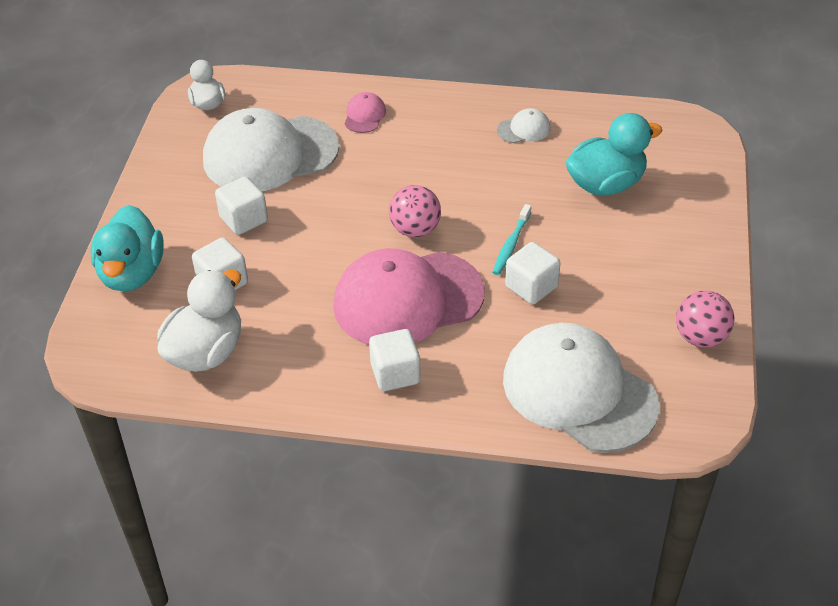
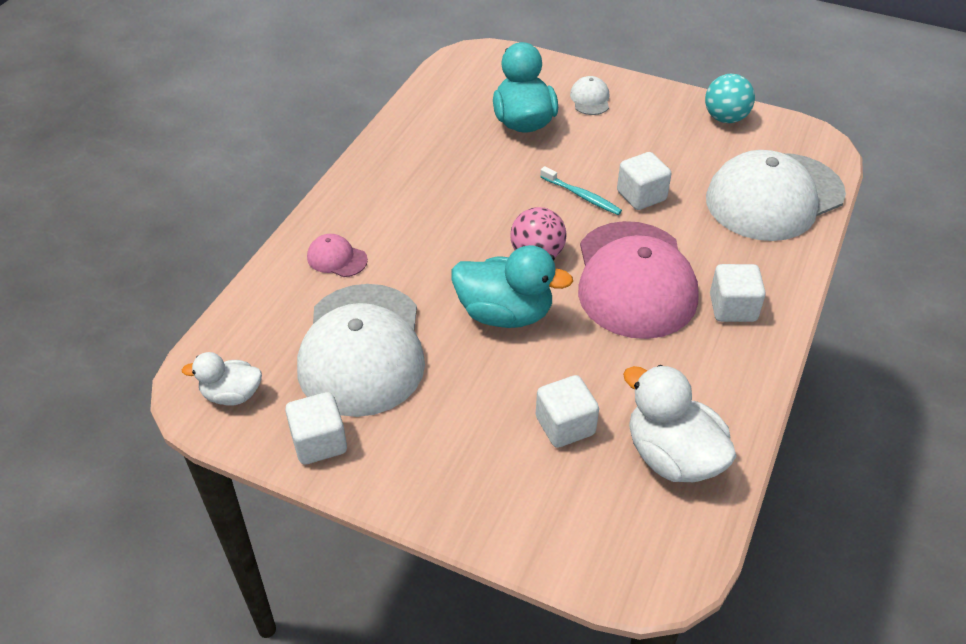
camera: 75 degrees left, 0 degrees up
turquoise duck [90,205,164,291] -> turquoise duck moved to [452,245,573,328]
white cube [215,176,268,235] -> white cube moved to [285,392,347,464]
white cap [497,108,551,143] -> white cap moved to [570,76,609,115]
pink ball [676,291,734,348] -> turquoise ball [705,74,755,123]

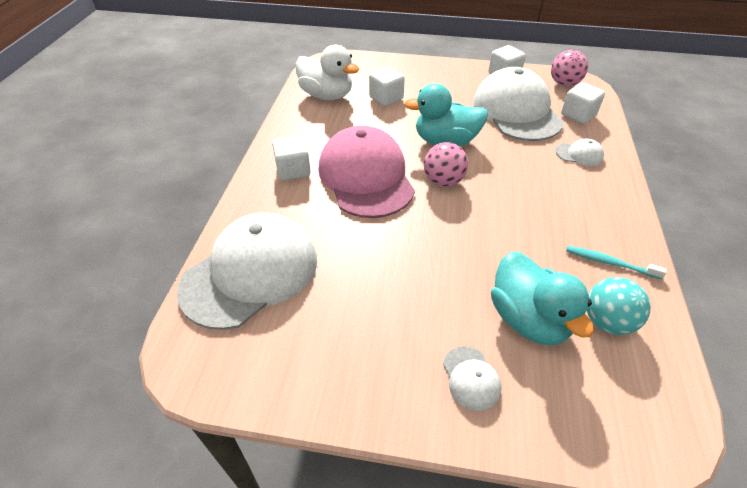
camera: 165 degrees right, 0 degrees up
white duck [182,352,262,406] -> pink ball [551,50,588,87]
pink cap [307,234,368,277] -> white cap [556,139,604,166]
turquoise toothbrush [540,166,622,215] -> turquoise toothbrush moved to [566,246,667,279]
white cube [617,152,671,210] -> white cube moved to [561,82,605,124]
turquoise ball [705,74,755,123] -> turquoise ball moved to [587,277,651,335]

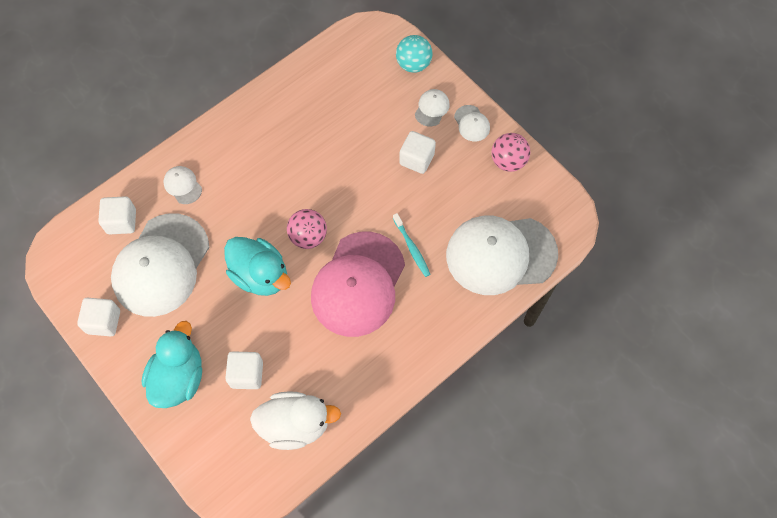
camera: 140 degrees left, 20 degrees up
white cube [272,135,311,181] -> white cube moved to [399,131,436,174]
white duck [295,45,359,100] -> white duck turned 105 degrees clockwise [250,391,341,450]
turquoise duck [491,252,594,346] -> turquoise duck moved to [142,321,202,408]
pink ball [551,50,588,87] -> pink ball moved to [491,133,530,172]
turquoise toothbrush [566,246,667,279] -> turquoise toothbrush moved to [393,213,431,277]
turquoise ball [587,277,651,335] -> turquoise ball moved to [396,35,433,73]
none -> white cap [454,105,490,142]

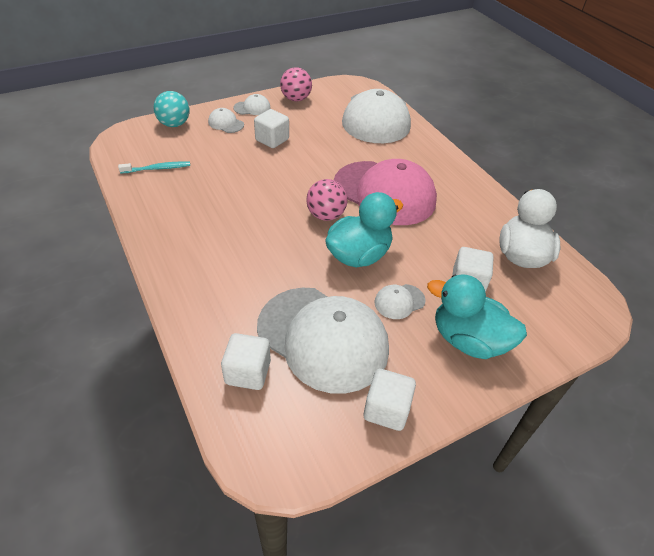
camera: 80 degrees left, 20 degrees down
white cap [163,166,202,204] -> white cap moved to [374,284,426,319]
turquoise toothbrush [393,213,431,277] -> turquoise toothbrush moved to [118,162,190,174]

